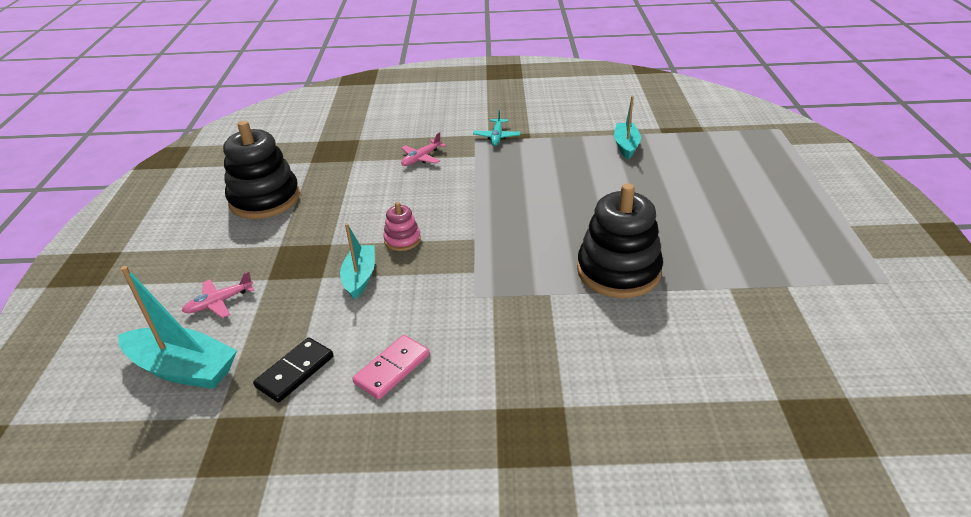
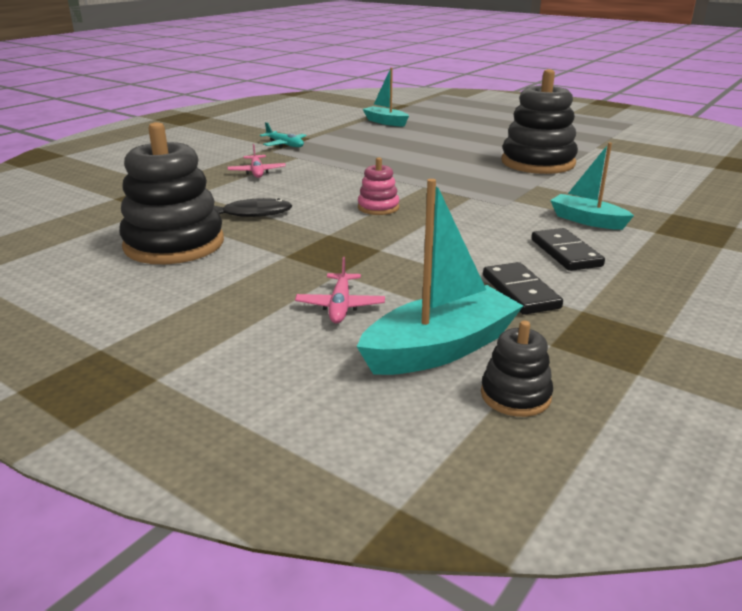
camera: 55 degrees left, 10 degrees down
turquoise boat [340,223,375,299] -> turquoise boat moved to [550,143,634,230]
pink domino [353,335,430,399] -> black domino [531,228,605,271]
none -> black fish [214,198,293,217]
none -> black stacking toy [481,320,553,417]

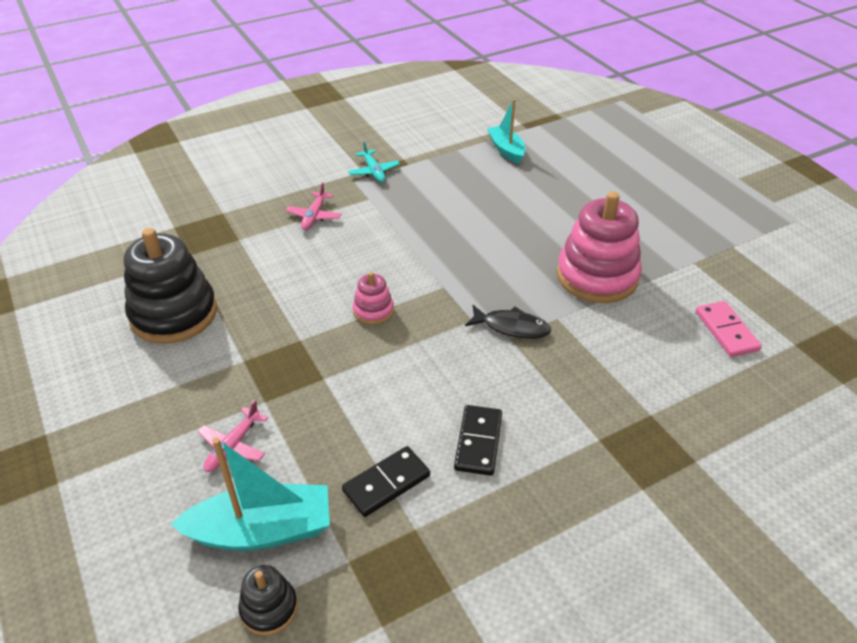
camera: 25 degrees right, 15 degrees up
black fish [214,198,293,217] -> black fish moved to [465,305,551,339]
black domino [483,262,563,315] -> black domino turned 45 degrees clockwise [342,446,430,517]
black stacking toy [501,69,578,174] -> pink stacking toy [557,191,642,303]
turquoise boat [550,143,634,230] -> none
none -> pink domino [696,301,762,357]

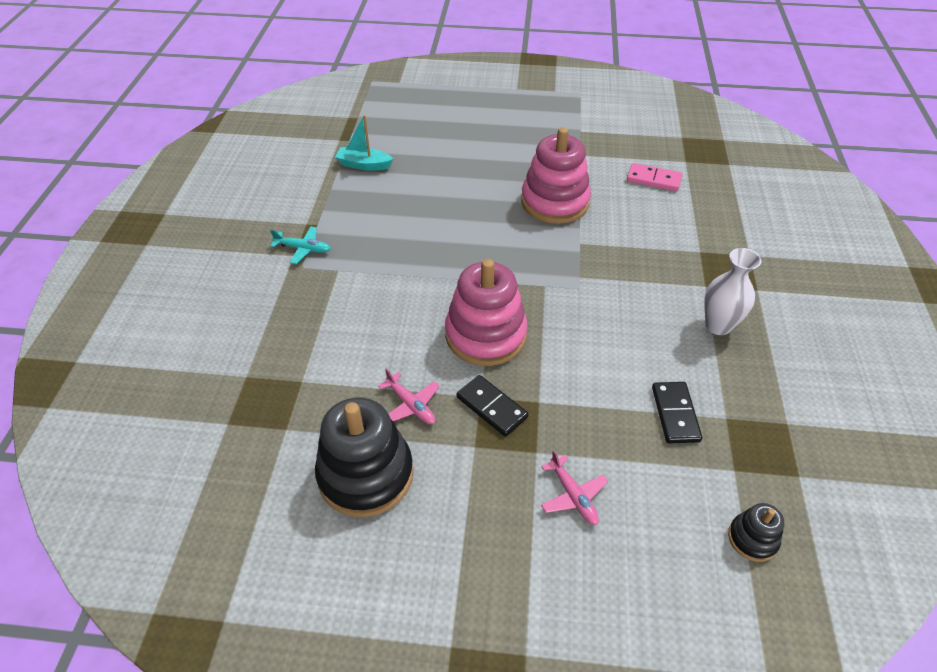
camera: 55 degrees left, 5 degrees up
turquoise boat [170,438,330,551] -> none
pink plane [286,182,342,230] -> pink plane moved to [378,368,440,424]
pink stacking toy [353,272,394,325] -> pink stacking toy [445,259,528,366], size x2.09
black domino [454,405,502,476] -> black domino moved to [457,375,528,437]
black fish [465,305,551,339] -> none
none -> white vase [704,248,762,335]

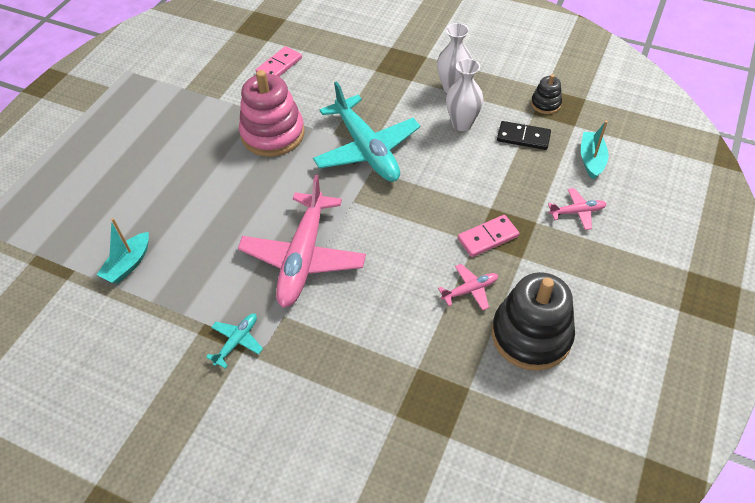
camera: 70 degrees left, 5 degrees up
pink stacking toy [445,259,528,366] -> none
black domino [457,375,528,437] -> pink domino [458,215,519,257]
black stacking toy [728,503,784,562] -> black stacking toy moved to [531,74,562,114]
none -> pink plane [238,175,366,308]
none -> turquoise plane [313,81,420,182]
none -> white vase [446,58,483,131]
none -> turquoise boat [581,121,609,180]

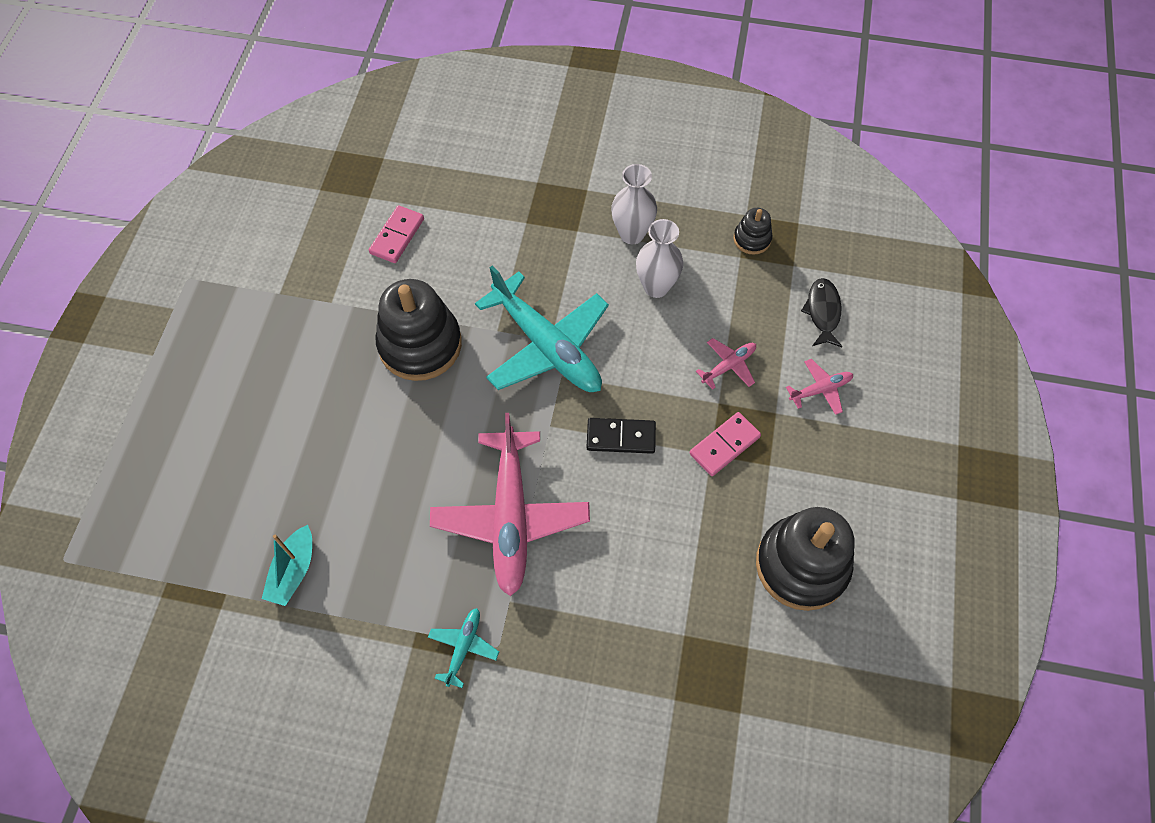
camera: 15 degrees left, 10 degrees up
pink stacking toy [239,70,305,157] -> black stacking toy [375,279,462,381]
pink plane [438,264,498,311] -> pink plane moved to [696,338,756,390]
black domino [497,121,551,150] -> black domino moved to [587,418,656,454]
turquoise boat [581,121,609,180] -> black fish [801,278,843,347]

